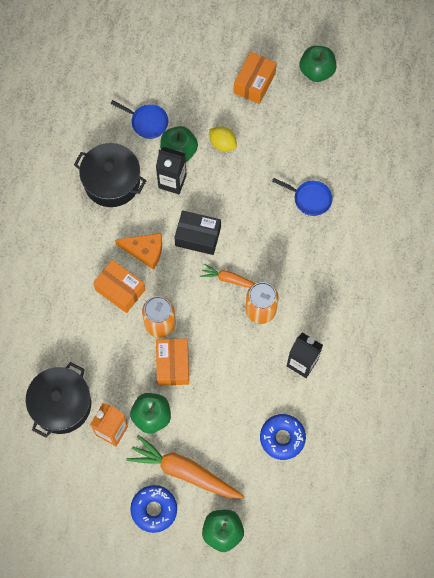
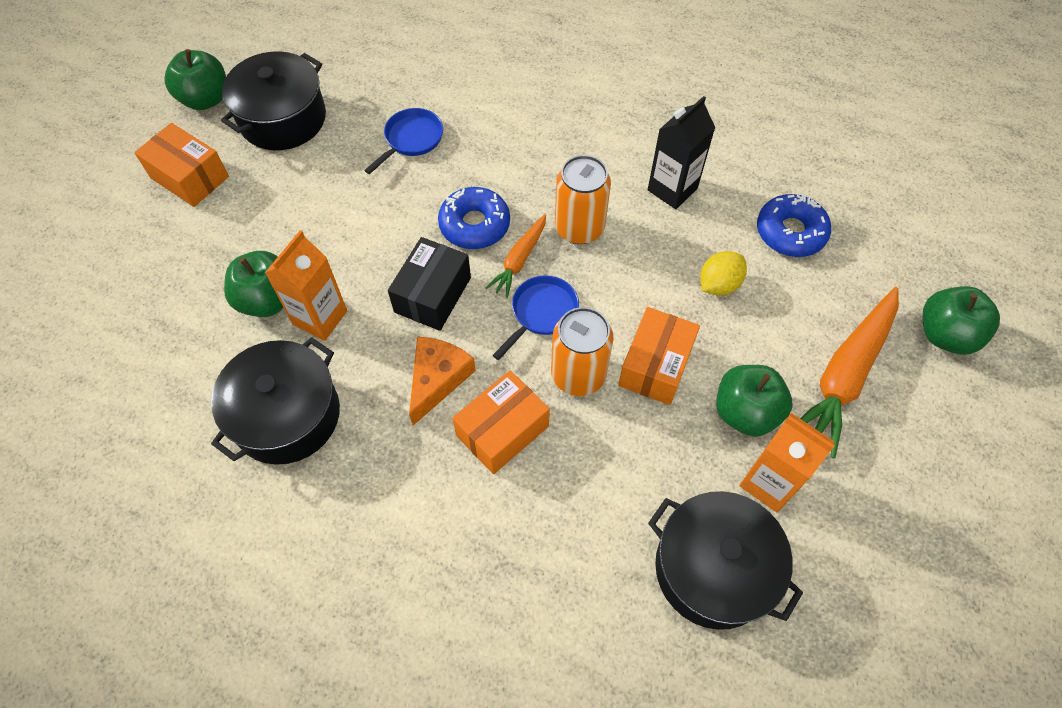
camera: 80 degrees left, 10 degrees down
blue pan [110,100,169,139] -> blue pan moved to [493,275,579,360]
blue donut [130,485,177,533] -> blue donut moved to [438,187,510,249]
black carton [156,147,187,194] -> orange carton [265,230,347,341]
orange box [156,339,189,386] -> orange box turned 75 degrees counterclockwise [618,307,700,405]
yellow lemon [209,127,237,152] -> yellow lemon moved to [700,251,747,296]
none -> black pot [221,51,326,150]

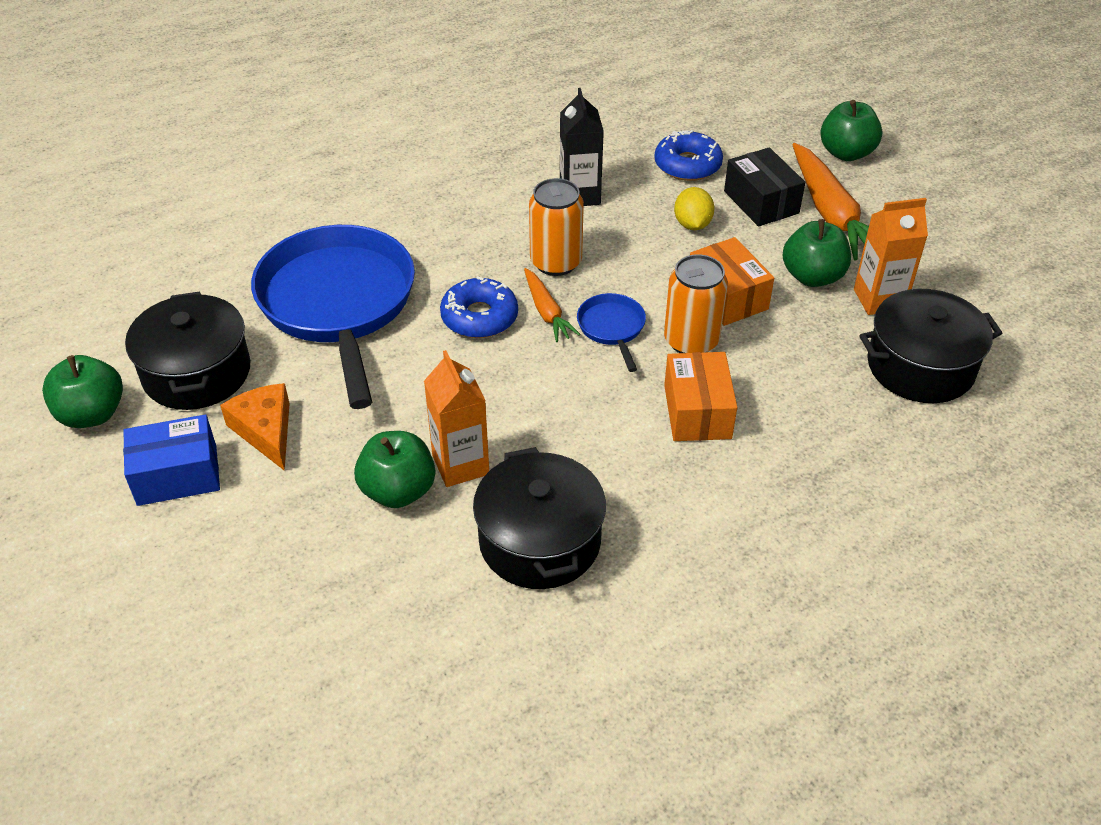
camera: 50 degrees left, 15 degrees down
orange box [134,123,229,207] -> blue box [123,414,220,506]
blue pan [364,108,443,174] -> blue pan [251,225,415,409], size x2.38
black box [388,237,471,331] -> black box moved to [724,147,805,227]
orange cheese [409,336,476,425] -> orange cheese moved to [220,383,290,471]

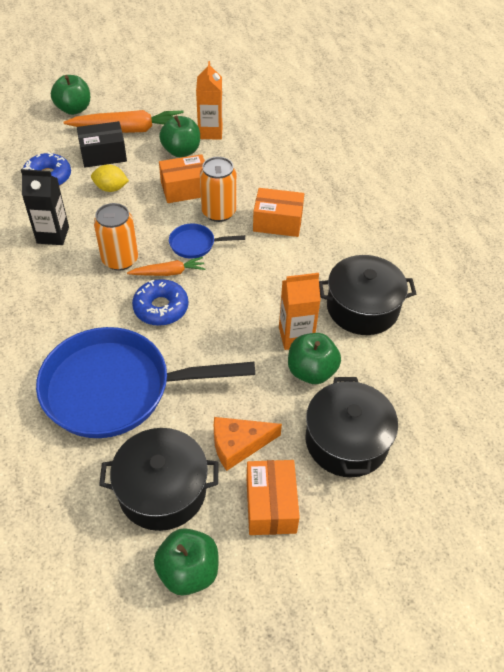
camera: 80 degrees left, 5 degrees up
blue box [123,414,220,506] -> orange box [247,460,300,535]
black pot [859,289,1002,403] -> black pot moved to [306,377,398,477]

